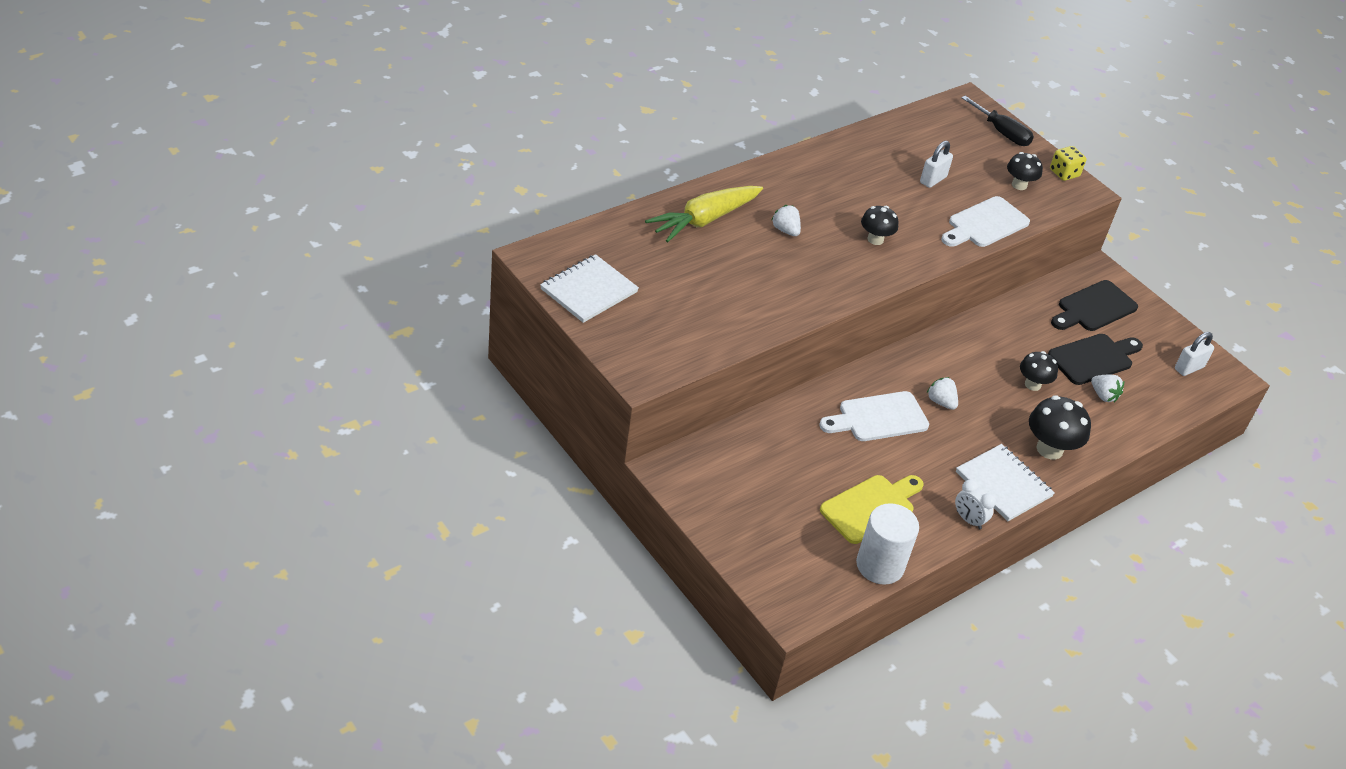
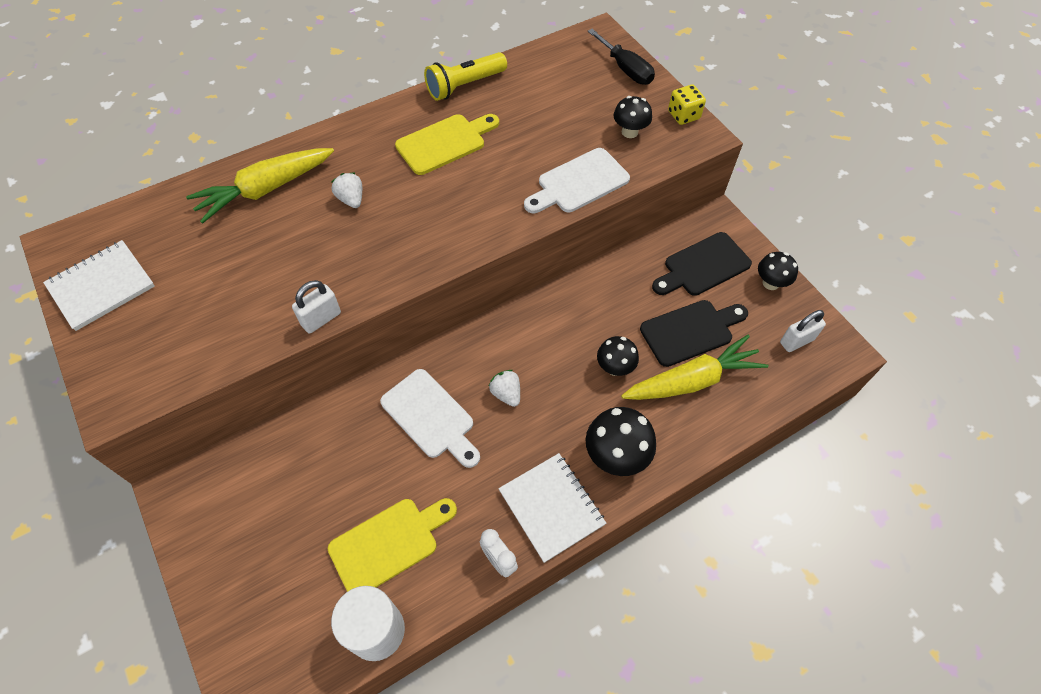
camera: 10 degrees right, 15 degrees up
white cutting board [819,391,929,441] -> white cutting board turned 120 degrees counterclockwise [380,369,480,468]
black mushroom [861,206,898,245] -> black mushroom moved to [758,252,798,290]
white padlock [920,141,953,188] -> white padlock moved to [292,280,341,333]
white strawberry [1091,375,1124,402] -> yellow carrot [621,335,768,400]
none -> yellow cutting board [395,114,499,175]
none -> yellow flashlight [424,52,507,101]

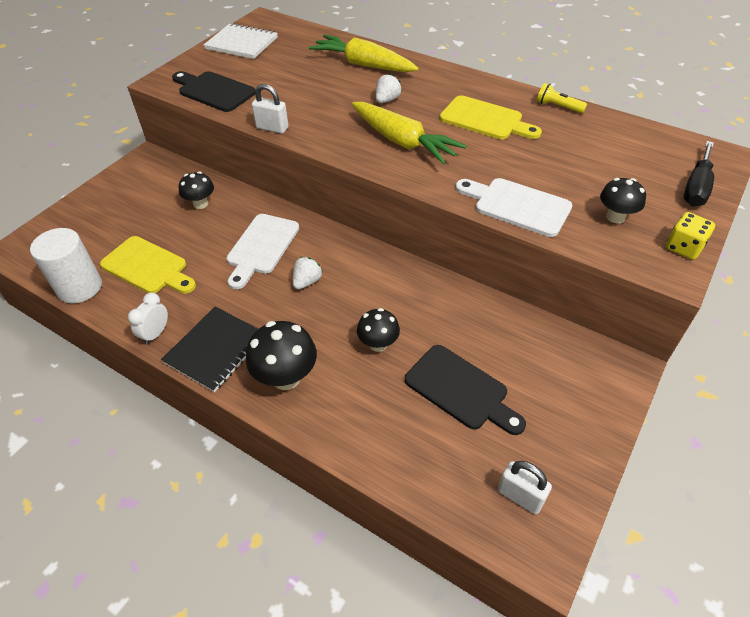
camera: 65 degrees right, 10 degrees down
yellow flashlight [424,52,507,101] -> yellow flashlight [537,83,587,114], size x0.60
white notebook [498,453,606,563] -> black notebook [161,307,258,392]
yellow carrot [621,335,768,400] -> yellow carrot moved to [352,102,467,165]
black cutting board [652,232,752,296] -> black cutting board moved to [172,71,255,112]
black mushroom [758,252,798,290] -> black mushroom moved to [179,171,214,209]

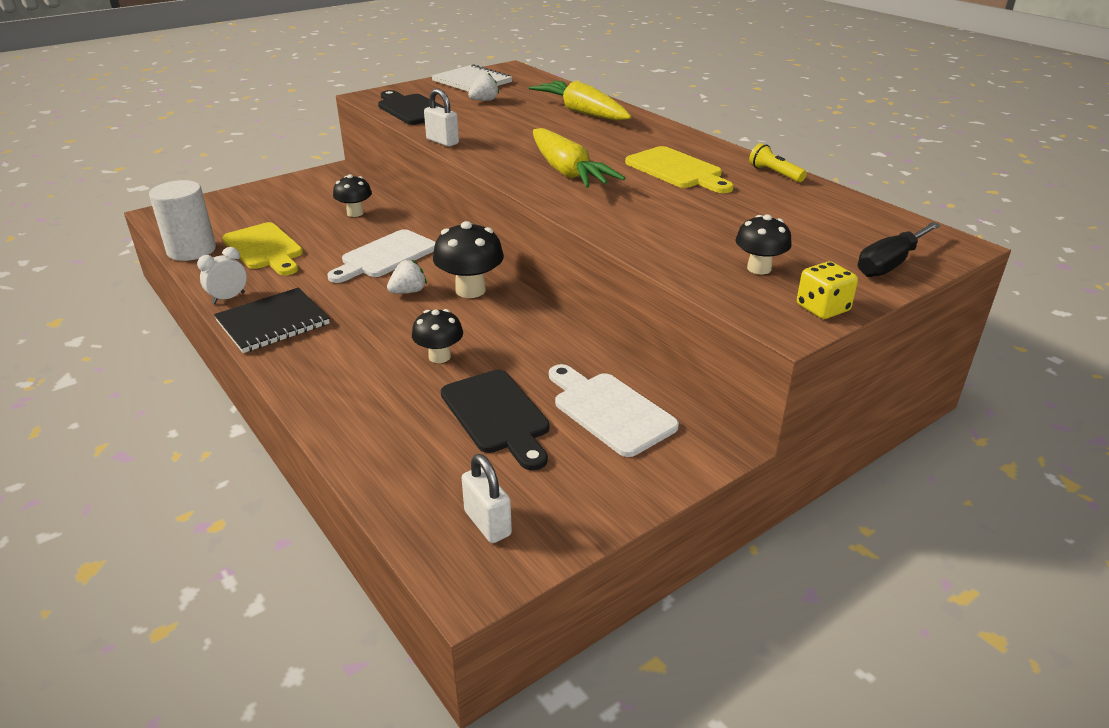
camera: 20 degrees right, 15 degrees down
black mushroom [246,321,317,390] -> black mushroom moved to [433,221,504,298]
white strawberry [376,74,402,103] -> white strawberry moved to [468,73,499,101]
white cutting board [455,178,572,237] -> white cutting board moved to [549,364,679,457]

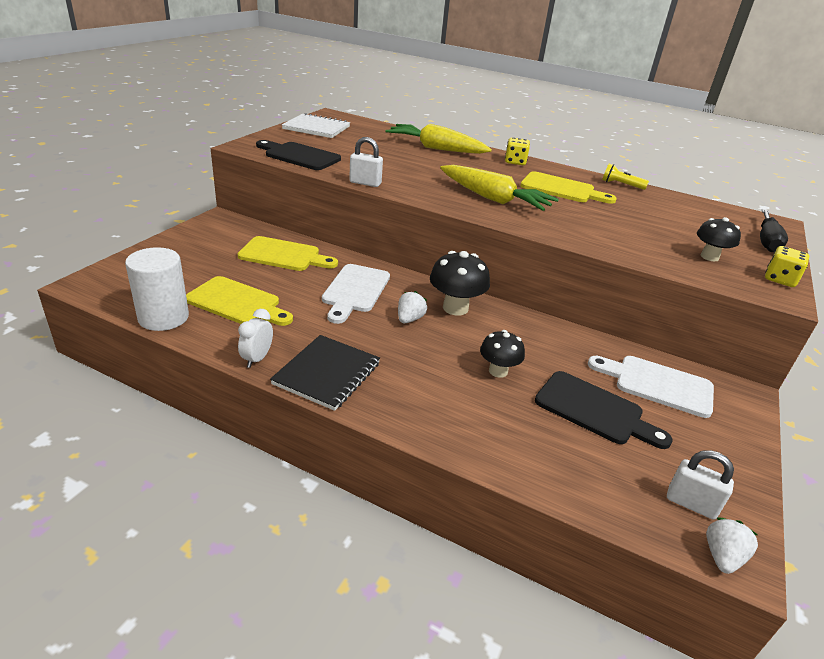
camera: 30 degrees left, 0 degrees up
black mushroom [333,174,372,217] -> yellow cutting board [237,236,338,271]
white strawberry [468,73,499,101] -> white strawberry moved to [706,517,758,574]
none -> yellow dice [505,137,530,165]

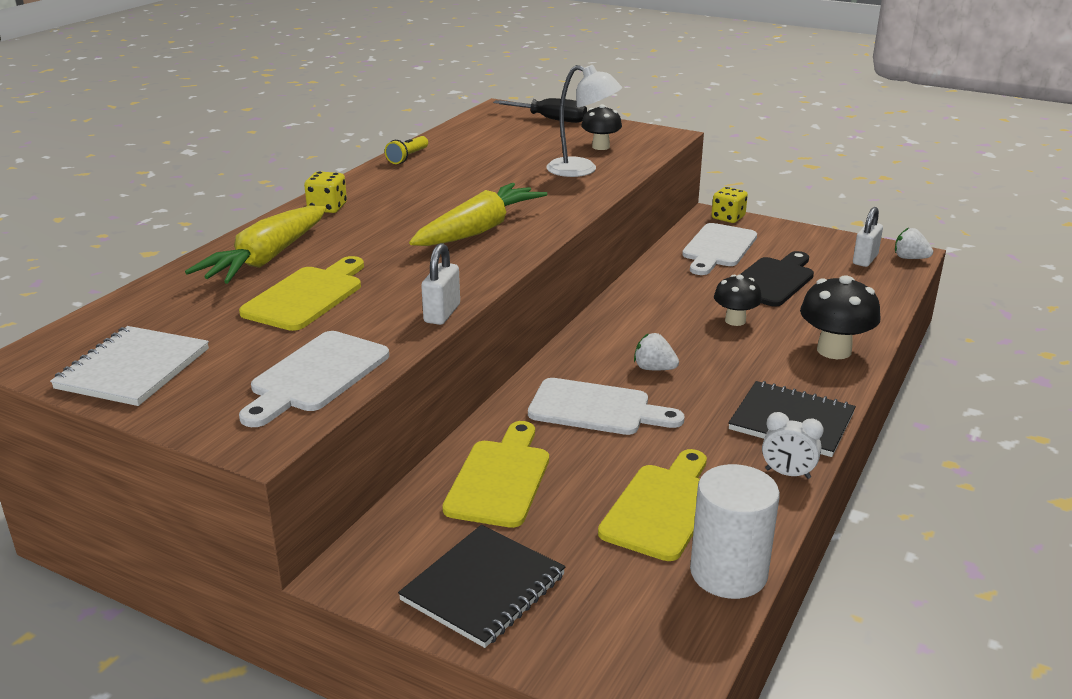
camera: 85 degrees left, 5 degrees down
black cutting board [256,140,341,170] -> white cutting board [239,331,389,427]
black mushroom [430,251,490,316] -> black mushroom moved to [800,275,881,359]
yellow cutting board [520,171,617,204] -> yellow cutting board moved to [239,256,364,331]
yellow dice [765,246,809,287] -> yellow dice moved to [712,187,748,223]
none -> black notebook [398,525,565,648]
none -> white lamp [547,65,622,177]

